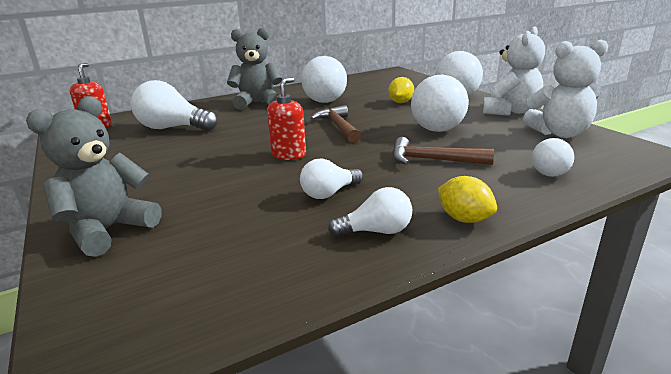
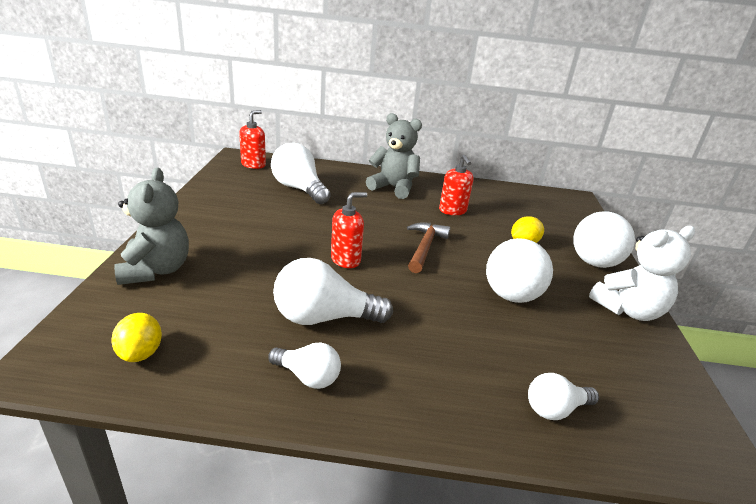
camera: 30 degrees right, 5 degrees up
grey teddy bear [26,96,161,257] -> grey teddy bear turned 105 degrees clockwise [114,168,189,285]
white light bulb [300,159,363,199] -> white light bulb [273,258,393,325], size x1.71
white ball [301,56,347,103] -> red soap dispenser [439,155,473,215]
brown hammer [392,137,494,165] -> none
yellow lemon [438,176,497,223] -> yellow lemon moved to [111,313,162,362]
white teddy bear [523,40,608,138] -> none

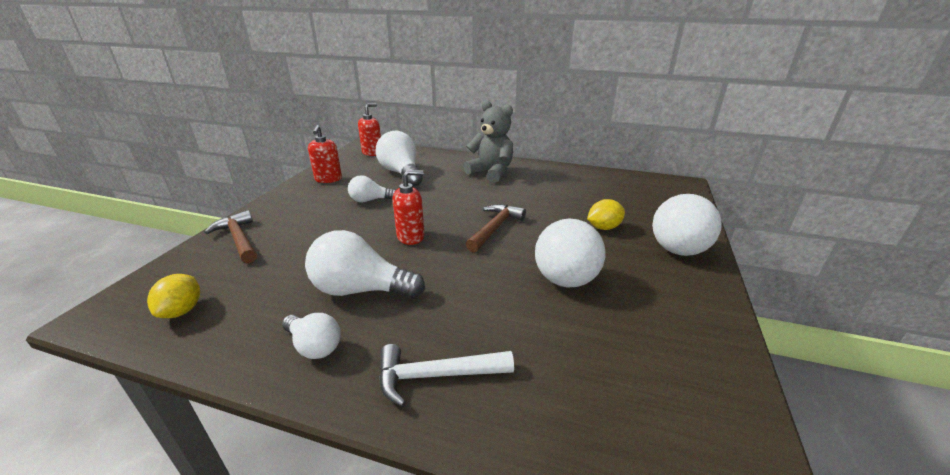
camera: 15 degrees right, 0 degrees up
grey teddy bear [114,168,189,285] -> brown hammer [204,210,257,263]
red soap dispenser [439,155,473,215] -> red soap dispenser moved to [308,125,342,183]
white light bulb [528,373,599,420] -> white light bulb moved to [348,175,396,203]
white teddy bear [589,226,695,321] -> none
none -> white hammer [379,344,514,407]

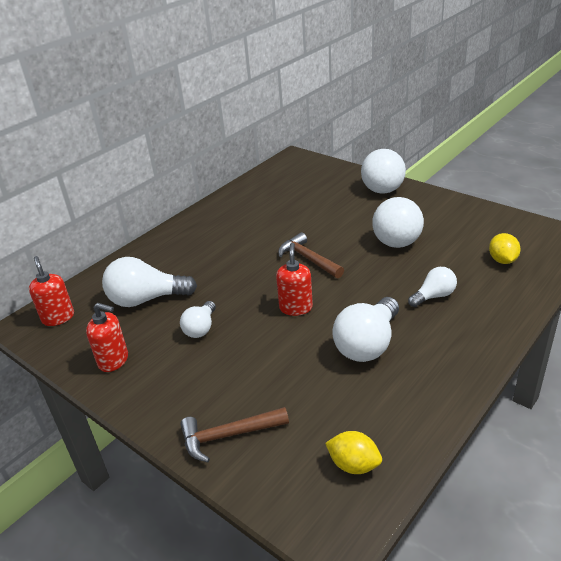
camera: 65 degrees left, 5 degrees up
white light bulb [282,313,341,359] -> white light bulb moved to [408,267,457,307]
white hammer [379,344,514,407] -> none
grey teddy bear [463,100,513,183] -> none
yellow lemon [587,199,625,230] -> yellow lemon moved to [489,233,521,264]

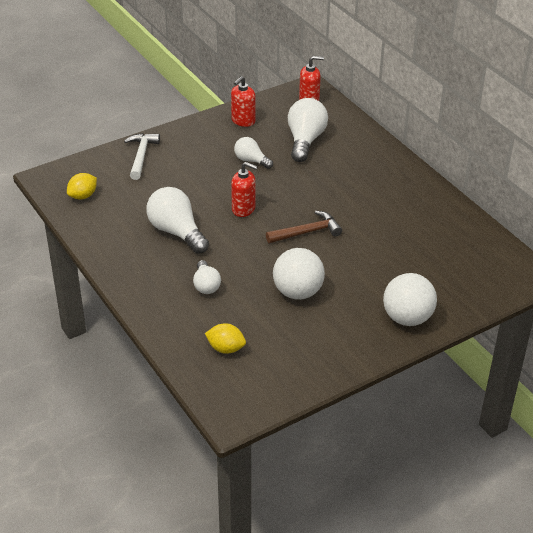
camera: 105 degrees right, 5 degrees up
brown hammer [180,407,289,462] -> white hammer [124,133,160,180]

